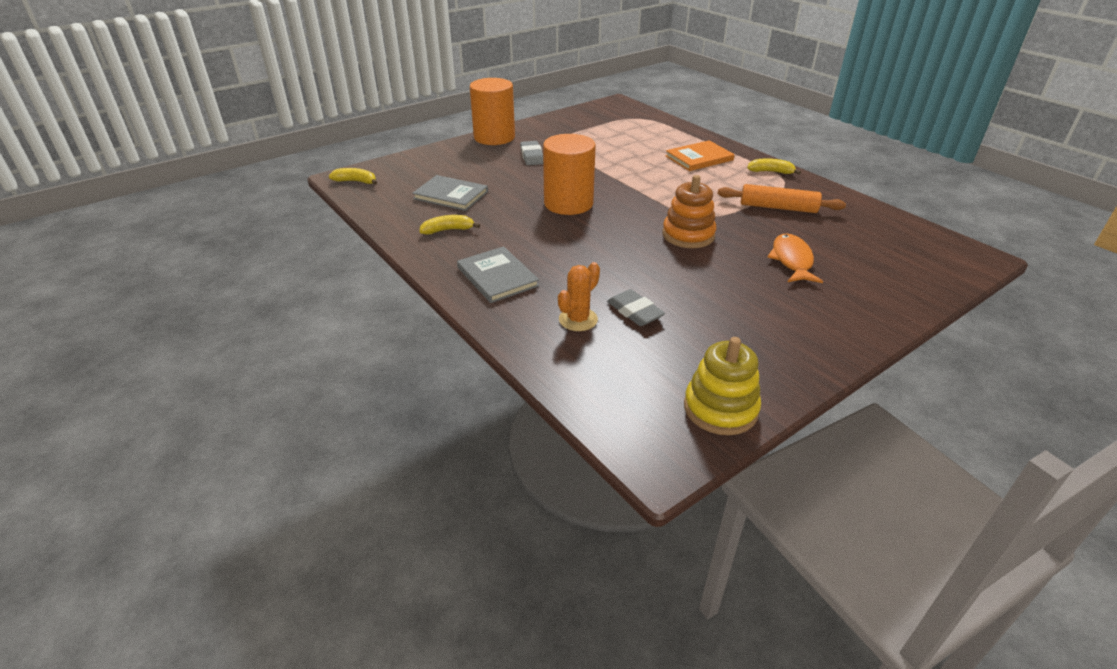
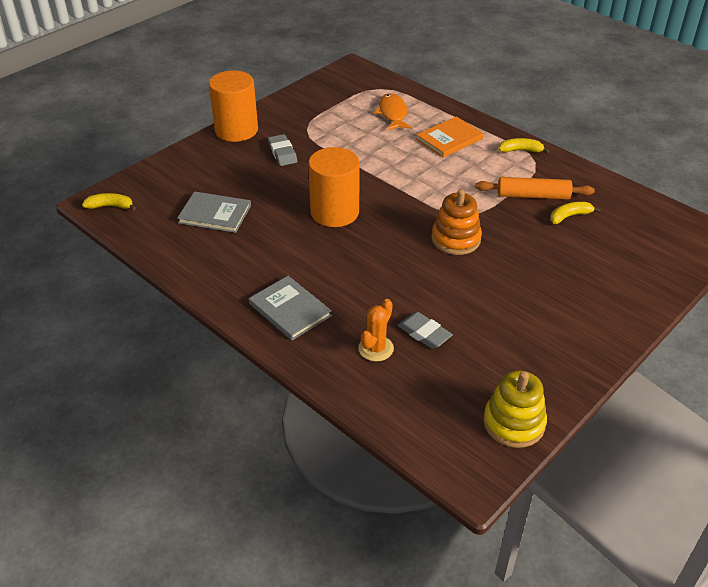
camera: 10 degrees left, 5 degrees up
yellow banana [420,215,480,235] -> yellow banana moved to [550,202,601,224]
orange fish [768,233,823,283] -> orange fish moved to [374,93,412,130]

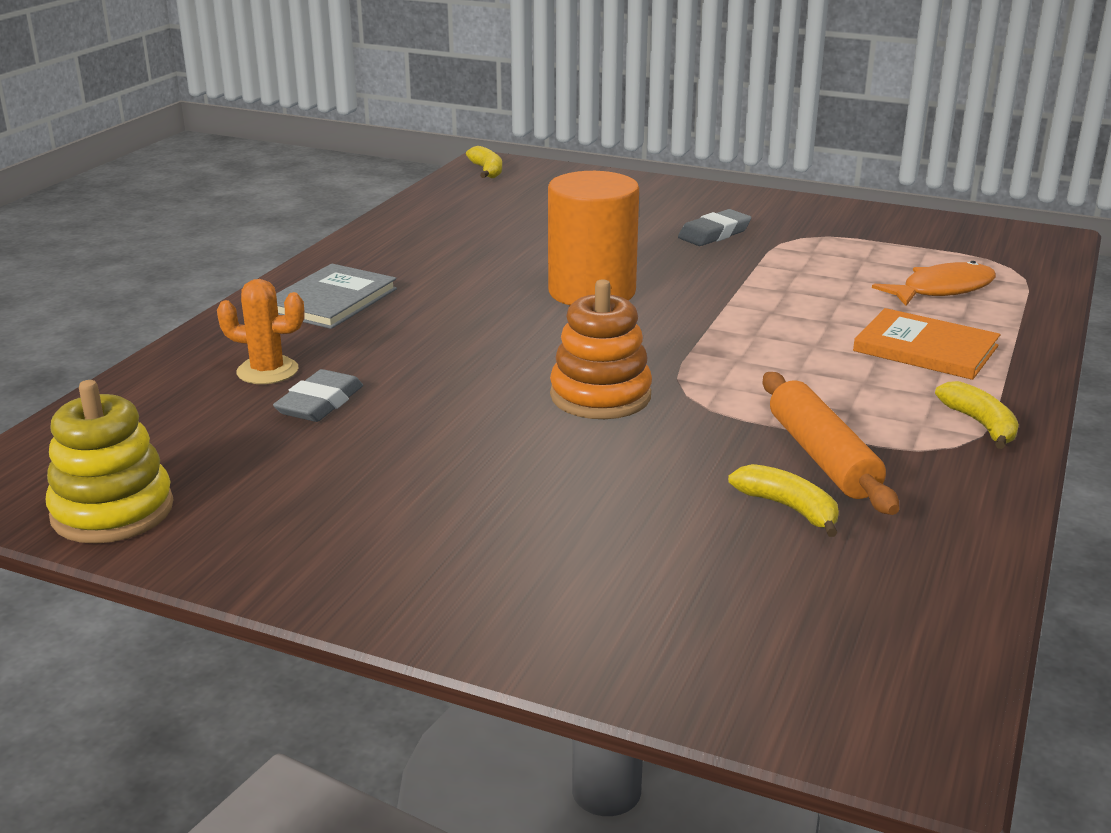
camera: 70 degrees right, 15 degrees down
grey book [177,191,251,233] -> none
orange cylinder [209,70,258,142] -> none

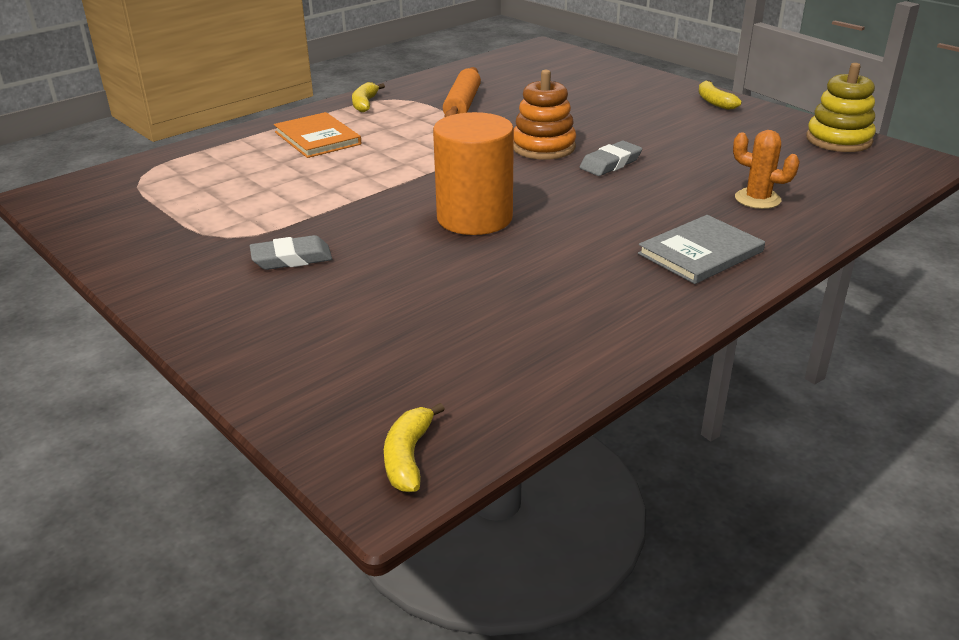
camera: 155 degrees left, 5 degrees up
grey eraser [273,369,363,422] -> grey eraser moved to [580,141,642,176]
yellow banana [728,464,839,537] -> yellow banana moved to [698,80,742,110]
orange fish [872,261,996,306] -> none

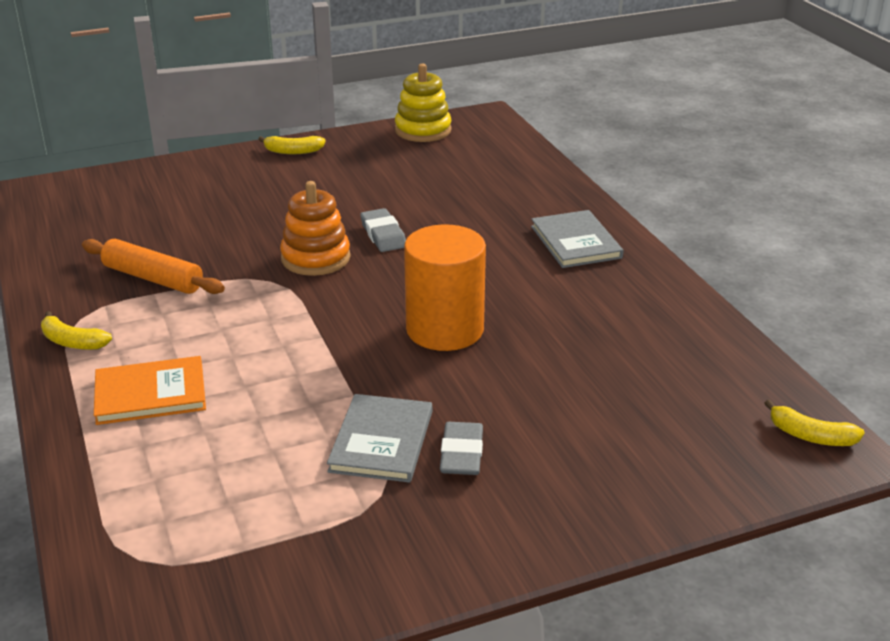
camera: 70 degrees left, 0 degrees up
orange cactus [733,130,800,209] -> none
none -> grey book [327,394,432,483]

